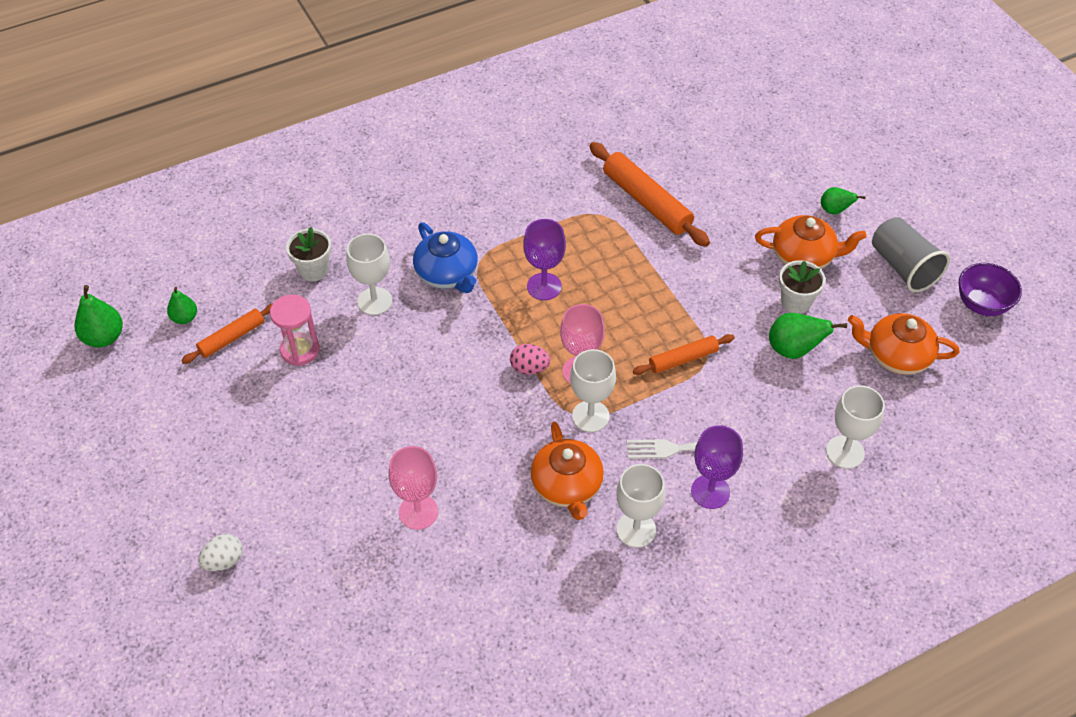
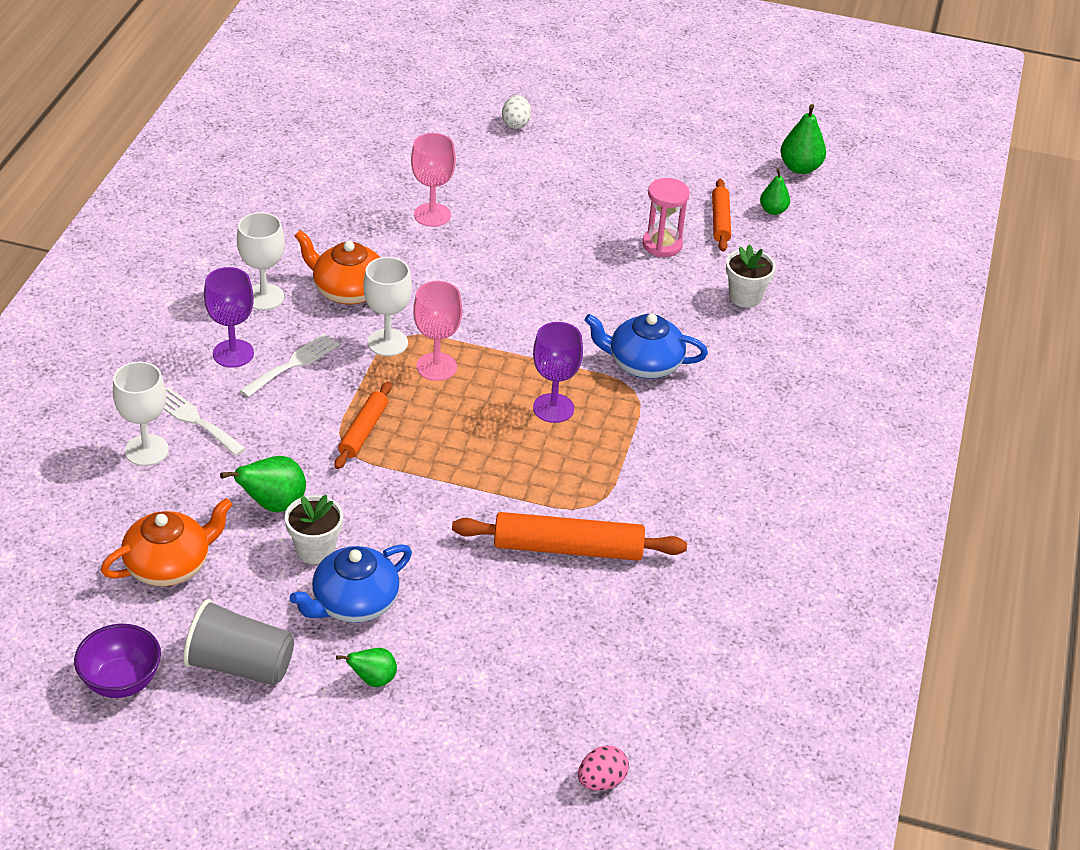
camera: 130 degrees right, 10 degrees down
white goblet [346,233,392,315] -> none
pink egg [510,344,551,375] -> pink egg moved to [578,745,629,791]
orange teapot [755,215,867,269] -> blue teapot [290,544,412,623]
none -> white fork [164,387,246,456]

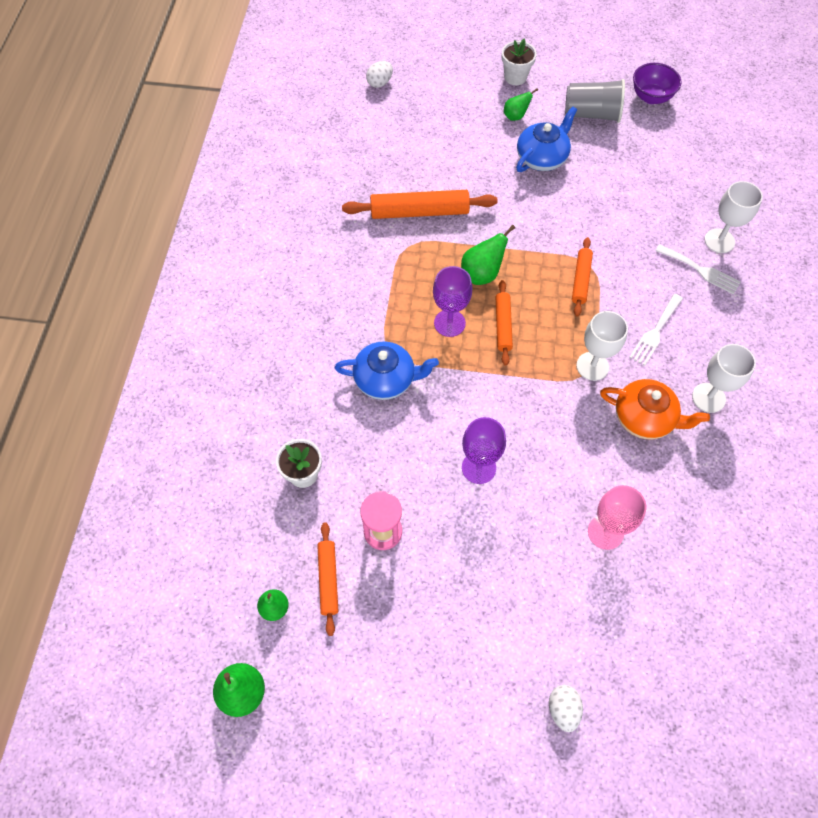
camera: 175 degrees right, 20 degrees up
orange teapot [101,498,233,586] -> none
purple goblet [204,267,254,368] -> purple goblet moved to [462,417,506,484]
green pear [220,456,306,512] -> green pear moved to [461,225,515,285]
white flower pot [285,495,343,564] -> white flower pot moved to [502,39,537,85]
pink goblet [413,281,462,381] -> none
pink egg [578,745,629,791] -> white egg [366,61,393,88]
none -> orange rolling pin [496,280,513,366]

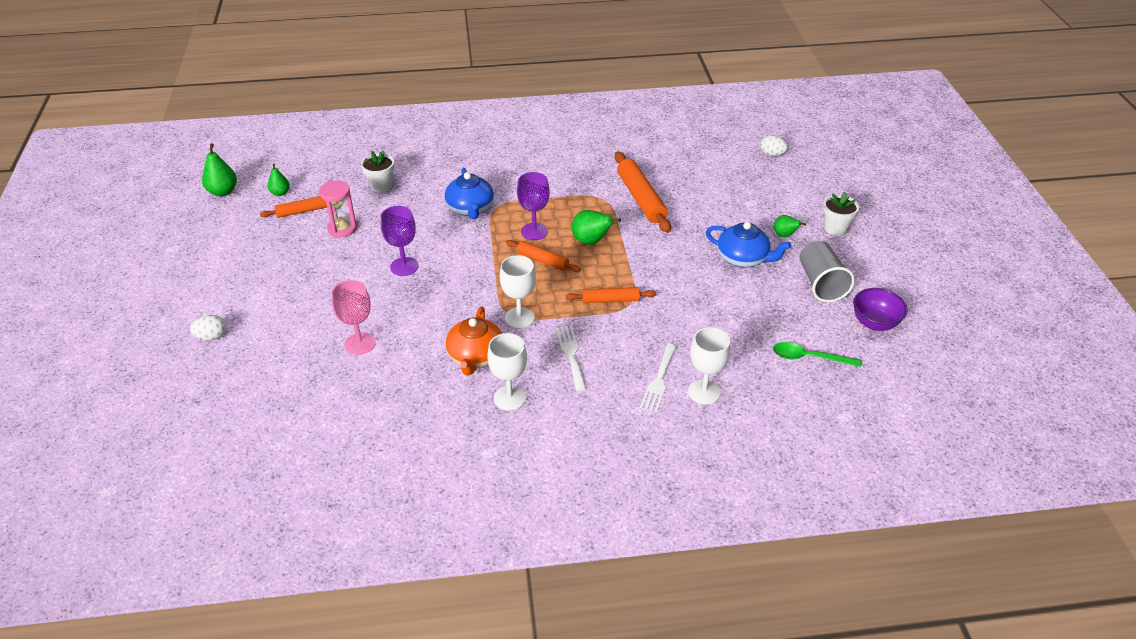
camera: 75 degrees right, 20 degrees down
orange rolling pin [496,280,513,366] -> orange rolling pin turned 45 degrees clockwise [506,240,581,272]
white fork [629,294,683,366] -> white fork turned 60 degrees clockwise [556,326,586,391]
none -> green spoon [773,342,861,367]

